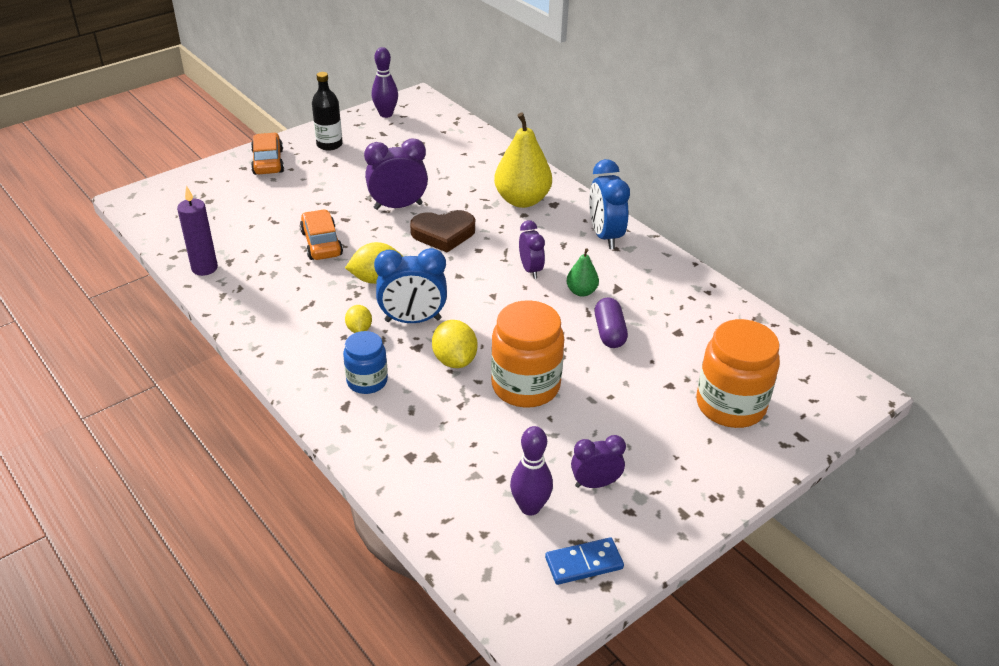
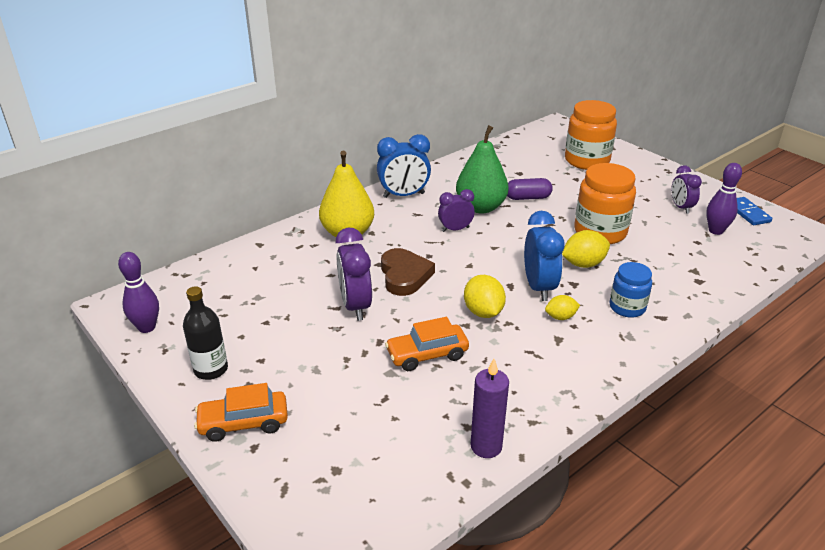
camera: 90 degrees left, 5 degrees down
green pear [566,248,599,297] -> green pear [456,125,509,214], size x1.99

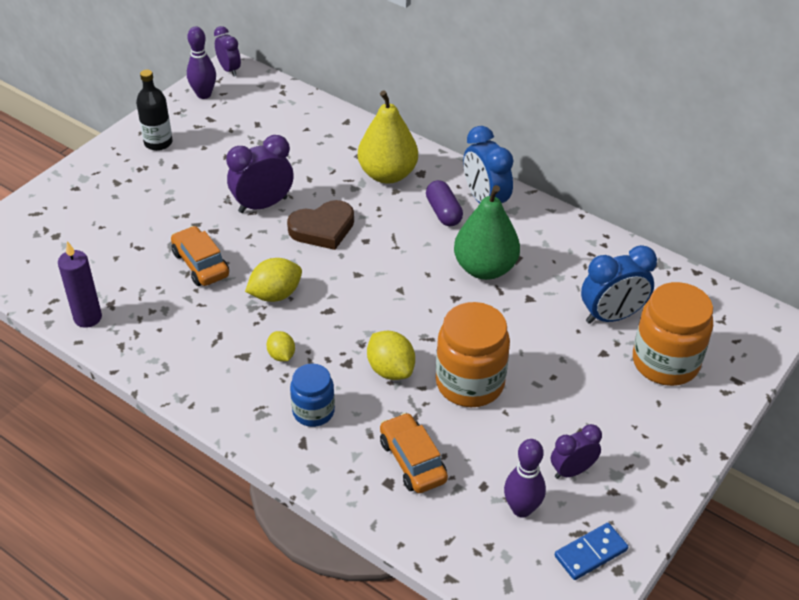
camera: 75 degrees right, 10 degrees up
orange car [194,383,288,442] -> orange car moved to [380,412,448,493]
purple clock [438,189,475,232] -> purple clock moved to [214,26,241,77]
purple capsule [507,178,553,200] -> purple capsule moved to [426,180,463,226]
blue clock [524,211,565,301] -> blue clock moved to [581,245,657,324]

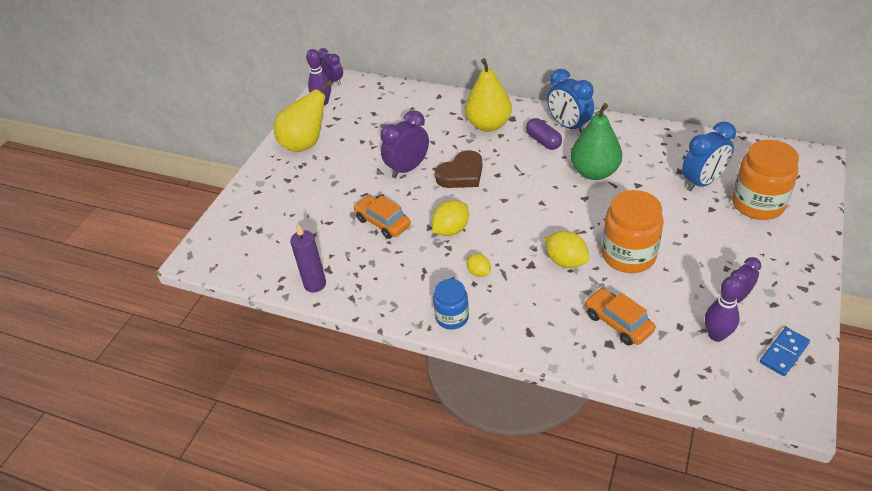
camera: 10 degrees left, 0 degrees up
black bottle [136,70,173,151] -> yellow pear [274,80,333,152]
blue jar [290,363,335,427] -> blue jar moved to [433,279,469,330]

